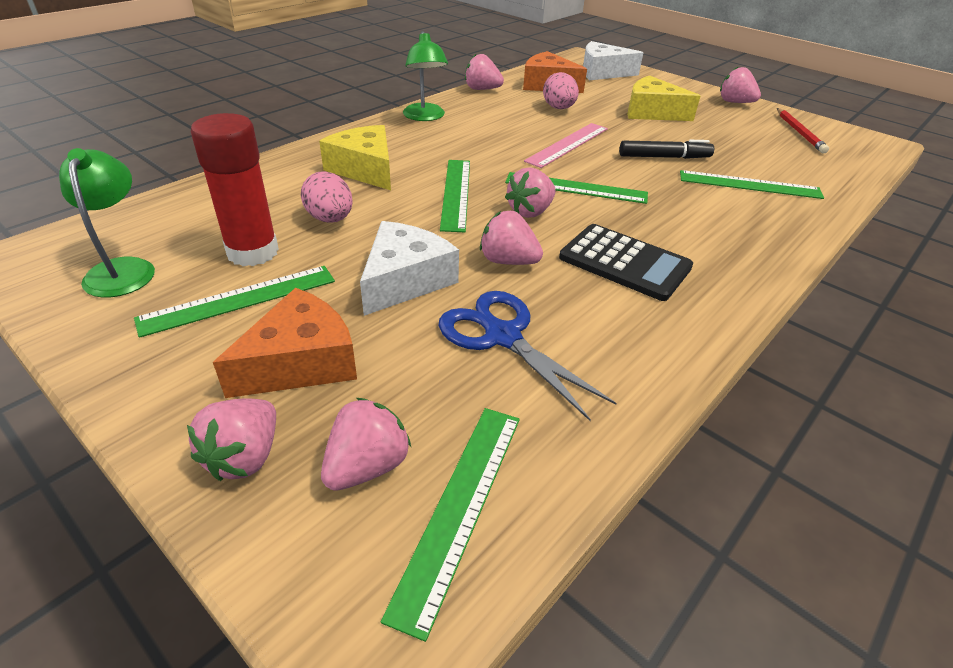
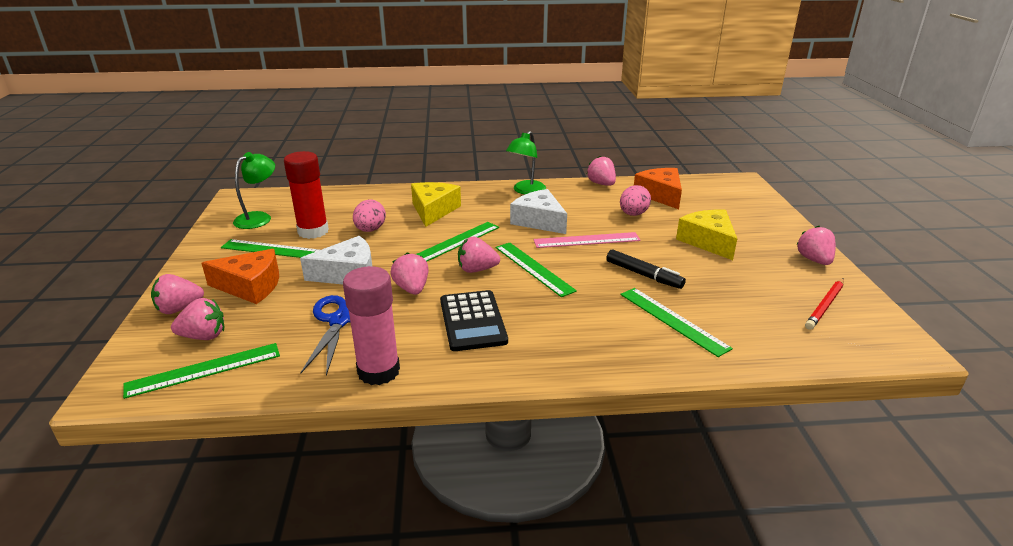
camera: 45 degrees right, 10 degrees down
white cheese [583,41,643,80] -> white cheese moved to [510,189,567,234]
none -> pink glue stick [343,266,400,385]

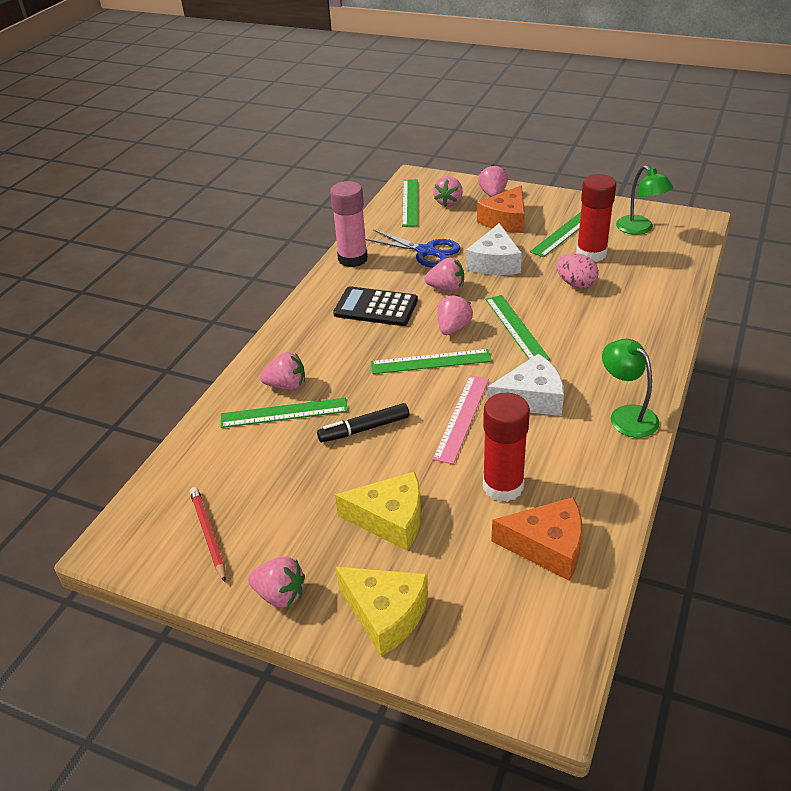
camera: 120 degrees right, 10 degrees up
yellow cheese [411,182,461,227] -> yellow cheese moved to [336,567,428,656]
pink strawberry [587,156,616,186] -> pink strawberry moved to [260,352,305,391]
pink egg [620,185,651,216] -> red glue stick [483,393,530,502]

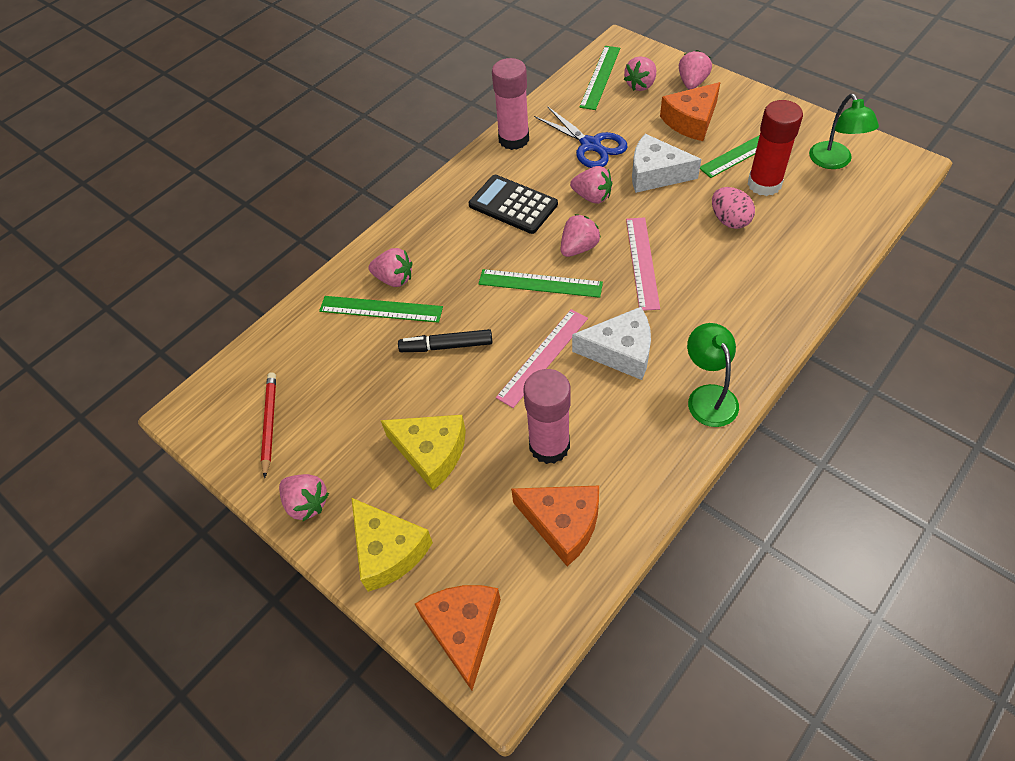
camera: 20 degrees right, 15 degrees up
white cheese [466,223,522,275] -> white cheese turned 75 degrees clockwise [632,134,701,193]
red glue stick [483,393,530,502] -> pink glue stick [524,369,571,464]
green ruler [485,295,550,360] -> pink ruler [626,217,660,311]
none -> orange cheese [415,585,501,691]

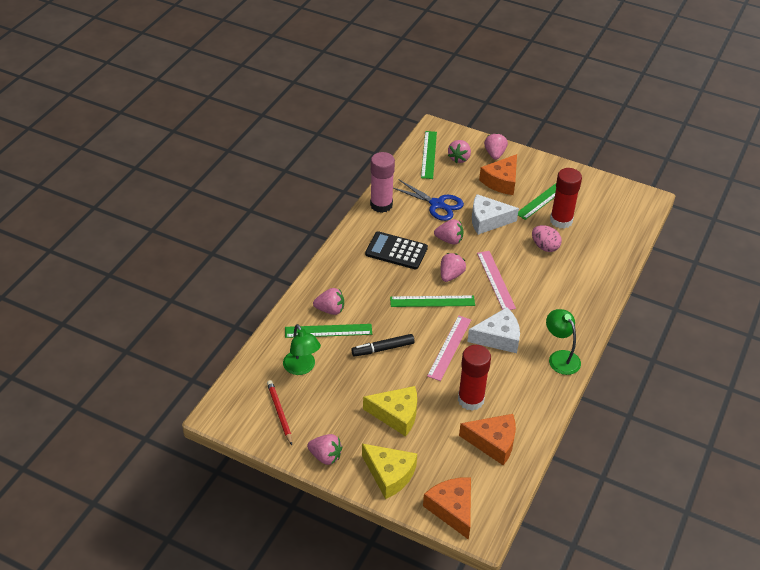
camera: 20 degrees left, 10 degrees down
pink glue stick [524,369,571,464] -> red glue stick [458,345,491,411]
green lamp [809,94,879,169] -> green lamp moved to [283,324,321,375]

